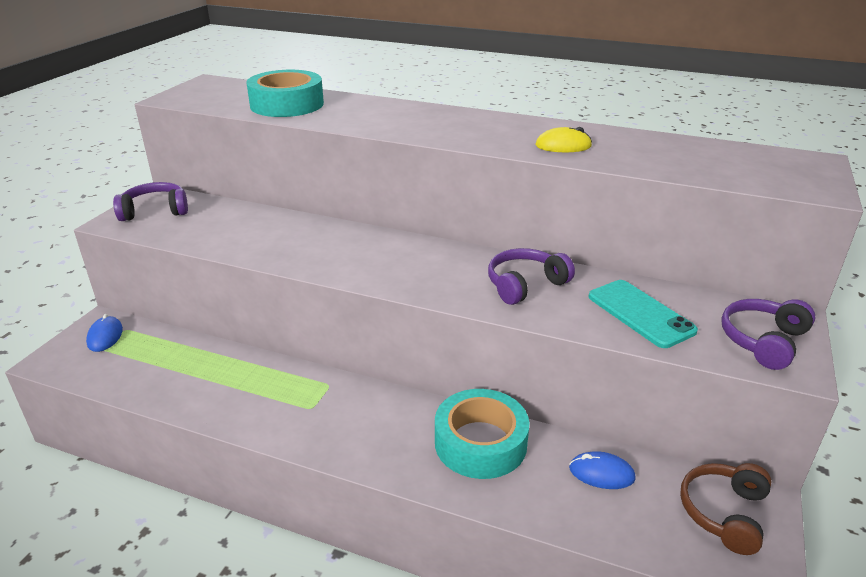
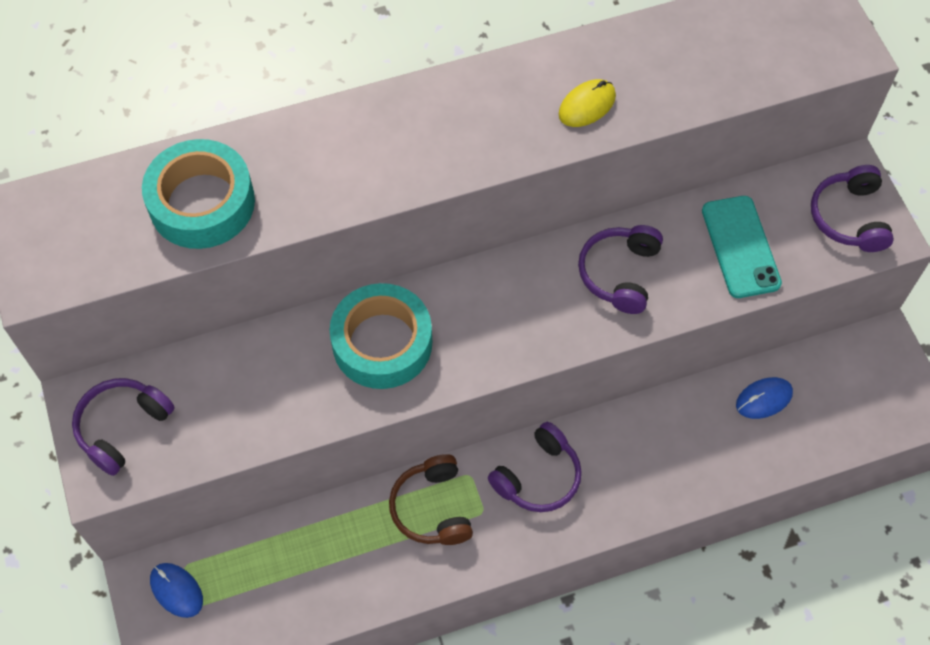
camera: 40 degrees left, 30 degrees up
turquoise tape [435,389,530,479] -> turquoise tape moved to [330,283,432,389]
turquoise phone [588,280,698,348] -> turquoise phone turned 60 degrees clockwise [702,196,782,298]
brown headphones [680,463,772,555] -> brown headphones moved to [389,454,473,545]
none -> purple headphones [488,422,582,512]

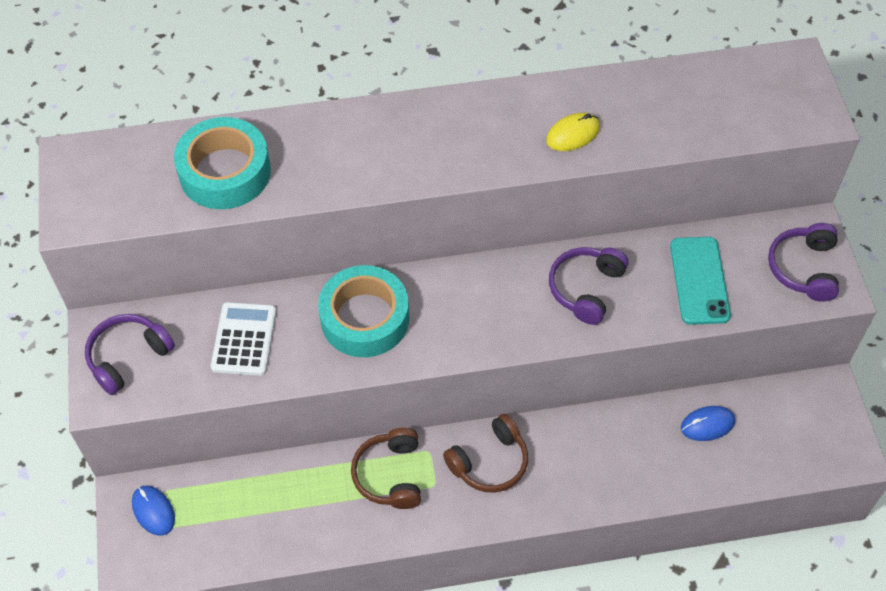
camera: 10 degrees right, 5 degrees down
purple headphones [488,422,582,512] -> brown headphones [443,414,528,493]
none -> white calculator [211,302,276,376]

